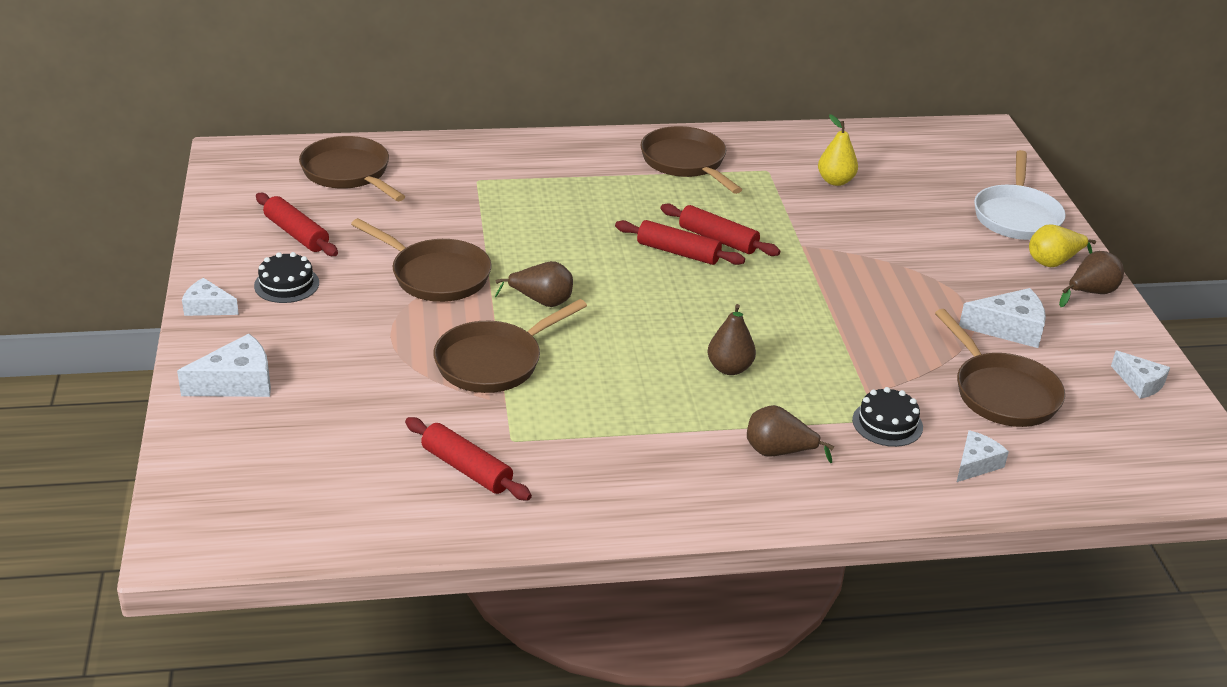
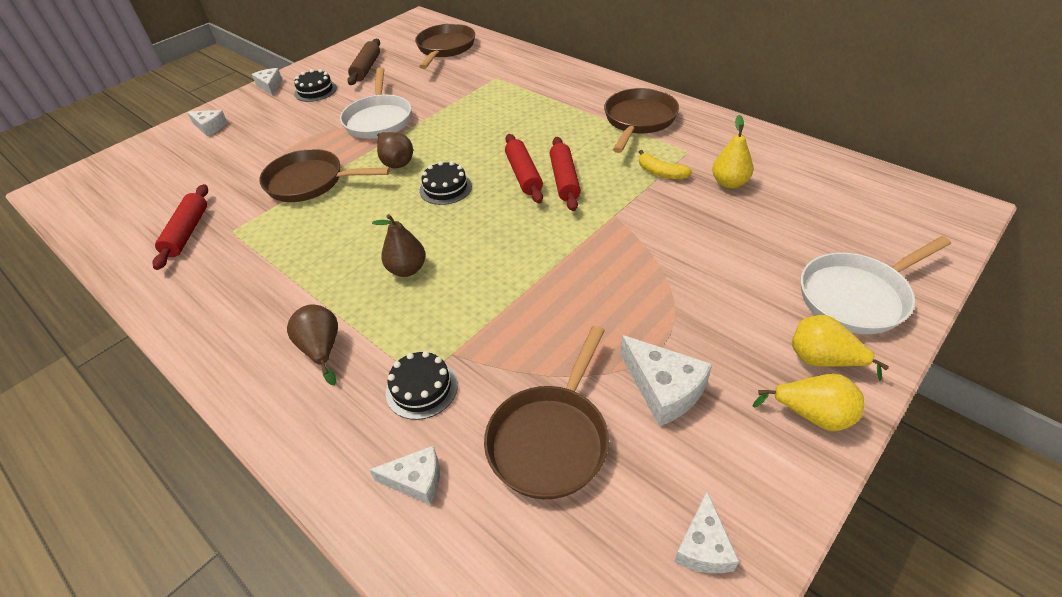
camera: 55 degrees right, 10 degrees up
white cheese [177,334,271,397] -> white cheese [187,110,227,136], size x0.65
red rolling pin [256,193,338,256] -> brown rolling pin [347,39,380,85]
brown pan [351,218,492,302] -> white pan [340,68,411,139]
brown pear [1059,251,1124,307] -> yellow pear [753,374,864,431]
none -> black cake [419,161,472,205]
none -> yellow banana [639,150,692,179]

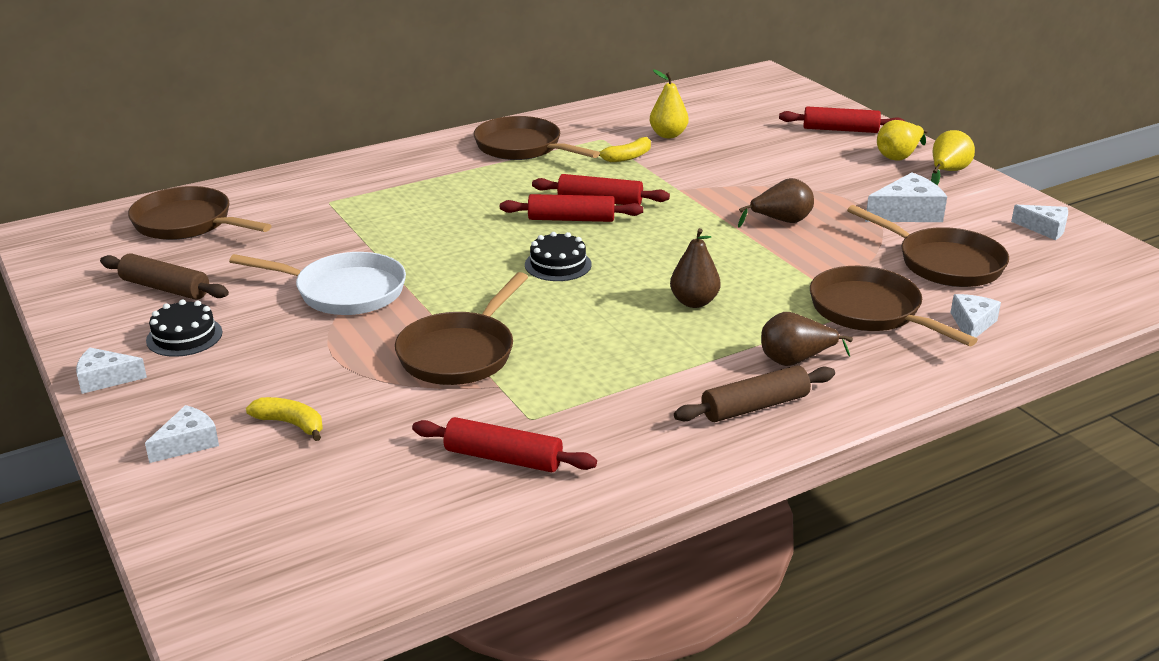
camera: 75 degrees left, 15 degrees down
brown pear [377,132,413,168] -> brown pear moved to [738,178,814,228]
black cake [386,351,458,420] -> brown pan [810,266,978,346]
white pan [801,236,951,334] -> red rolling pin [779,106,906,133]
none -> yellow banana [246,397,323,441]
none -> brown rolling pin [674,365,835,422]

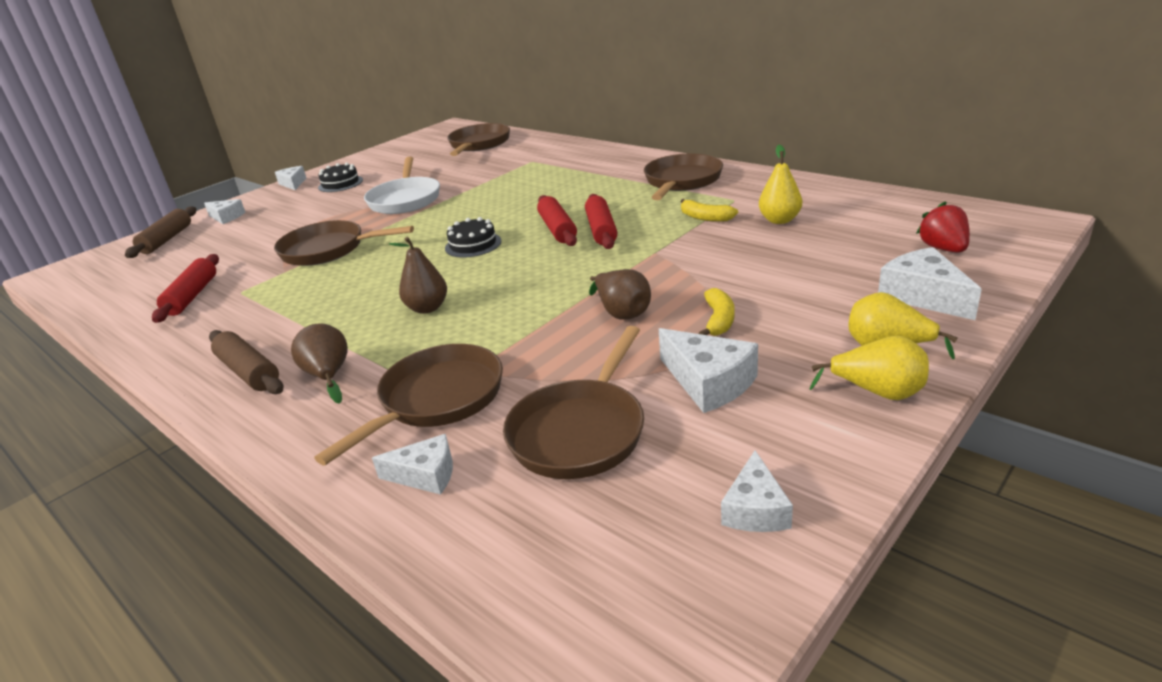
camera: 75 degrees right, 0 degrees up
brown rolling pin [100,253,229,300] -> brown rolling pin moved to [125,206,196,258]
yellow banana [246,397,323,441] -> yellow banana moved to [699,288,734,336]
red rolling pin [779,106,906,133] -> white cheese [878,247,982,320]
none -> red strawberry [916,201,970,253]

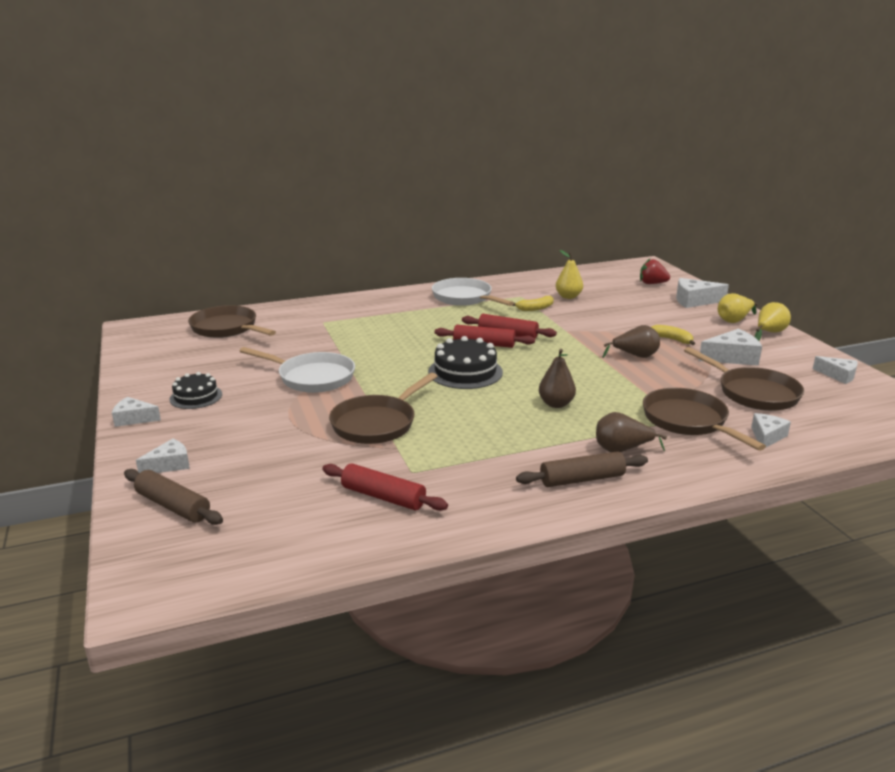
camera: 65 degrees left, 5 degrees down
black cake [445,217,501,258] -> black cake [428,336,503,389], size x1.56
brown pan [644,154,723,200] -> white pan [432,278,514,306]

